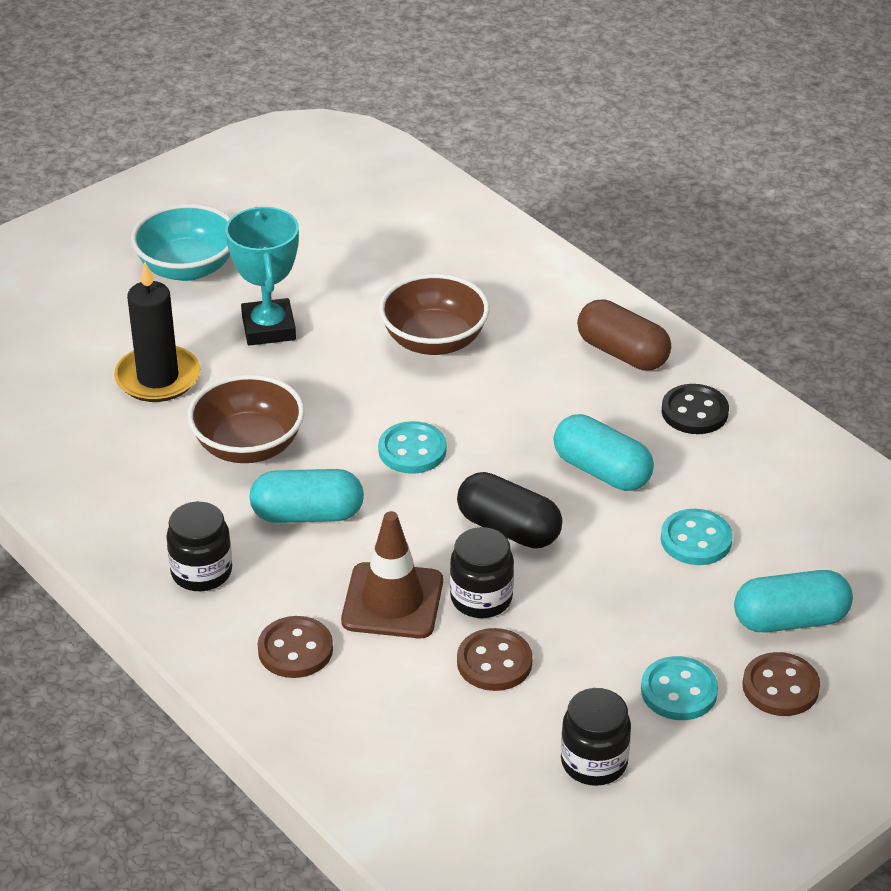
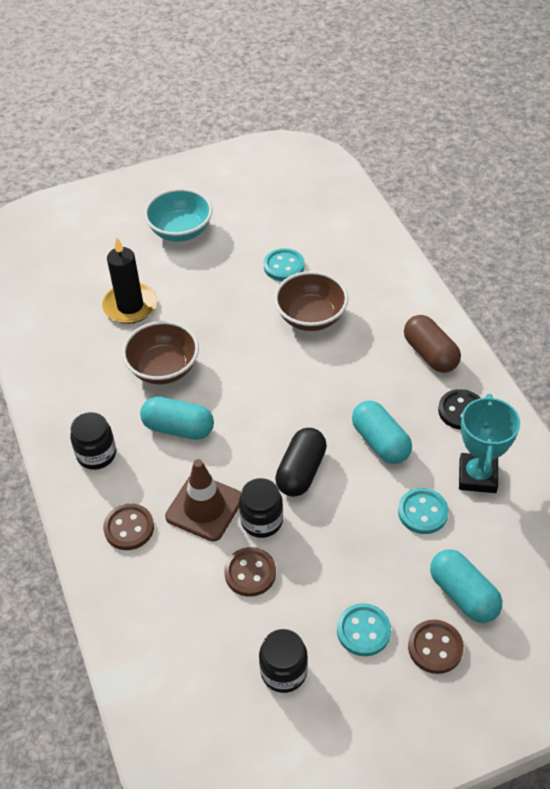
camera: 20 degrees right, 10 degrees up
turquoise trophy [225,207,299,346] -> turquoise trophy moved to [459,394,520,493]
turquoise button [378,421,447,474] -> turquoise button moved to [264,248,305,281]
black capsule [457,472,562,549] -> black capsule turned 60 degrees clockwise [275,428,327,497]
turquoise capsule [734,570,853,633] -> turquoise capsule turned 45 degrees clockwise [430,550,502,623]

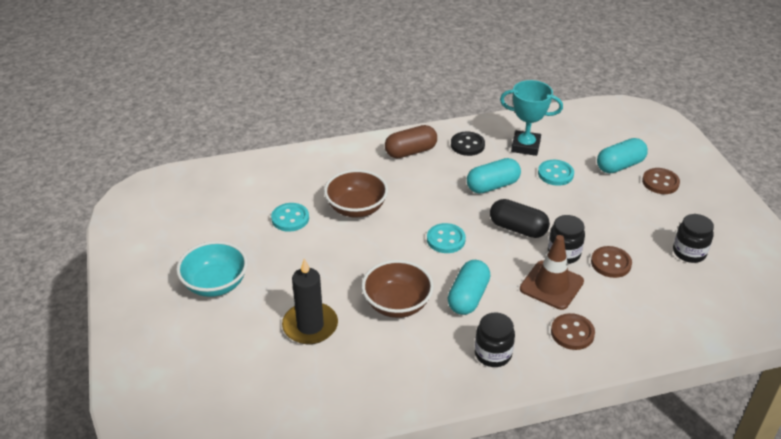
camera: 85 degrees left, 10 degrees down
turquoise button [337,603,391,656] -> turquoise button moved to [427,223,466,253]

